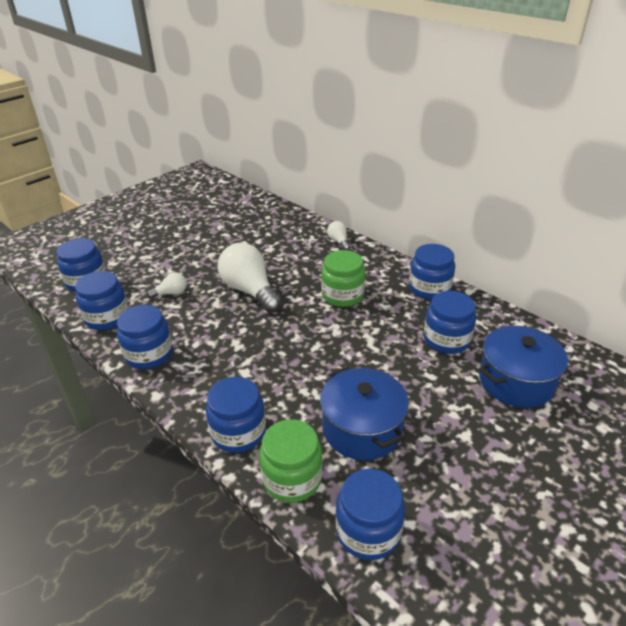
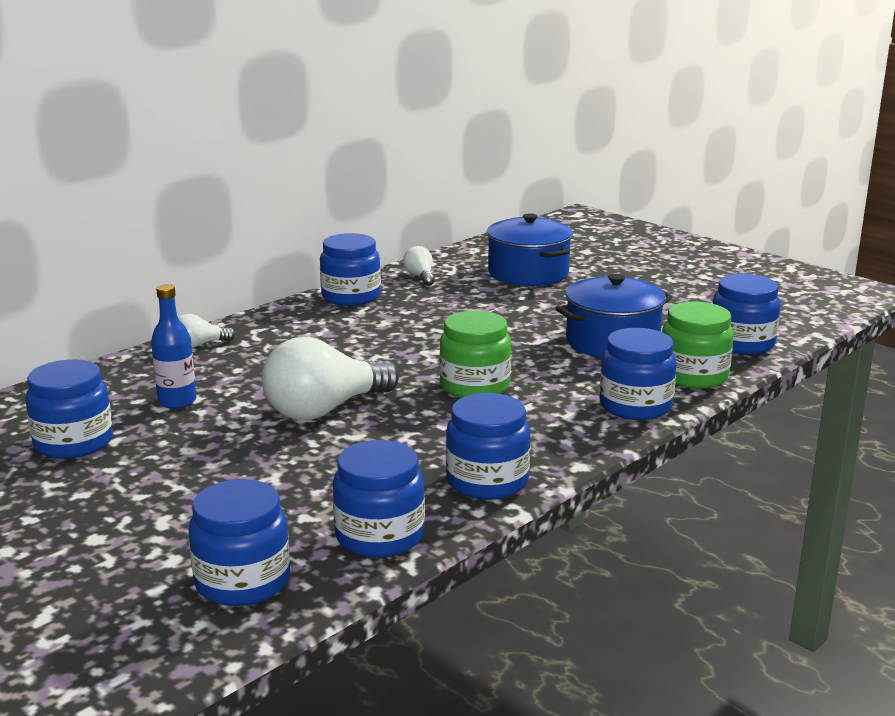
camera: 90 degrees left, 15 degrees down
white light bulb [147,272,187,298] -> white light bulb moved to [403,246,435,286]
green jar [321,250,365,307] -> green jar moved to [440,311,511,398]
blue jar [424,291,476,354] -> blue jar moved to [25,359,113,459]
none -> blue bottle [151,284,196,409]

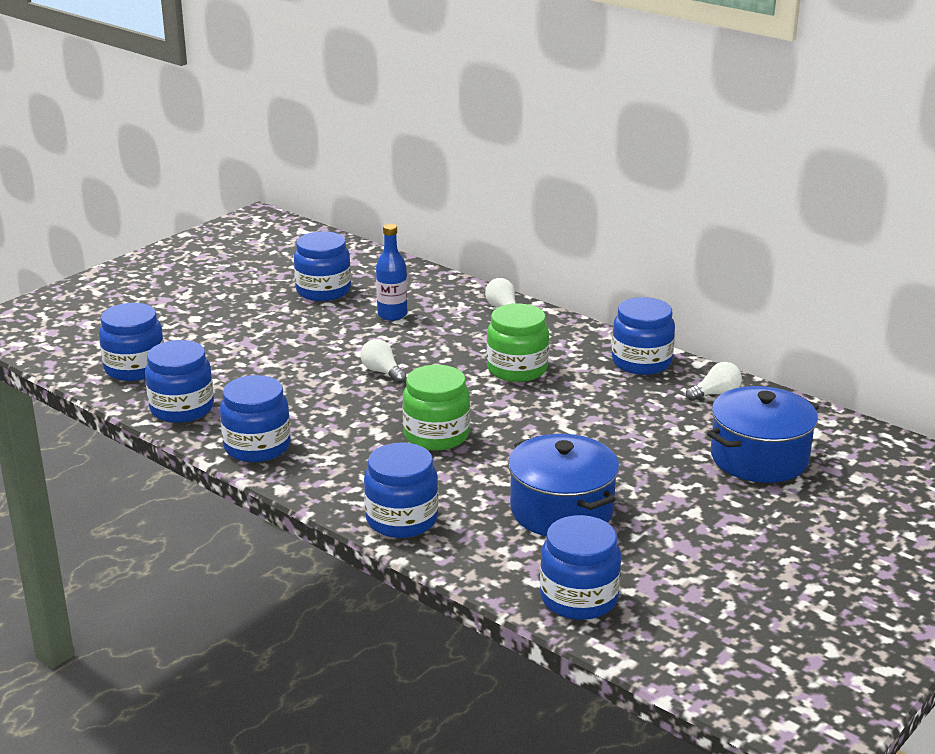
camera: 85 degrees right, 5 degrees up
white light bulb [262,337,399,420] -> white light bulb [361,339,406,383], size x0.47
green jar [662,302,734,388] -> green jar moved to [487,304,549,382]

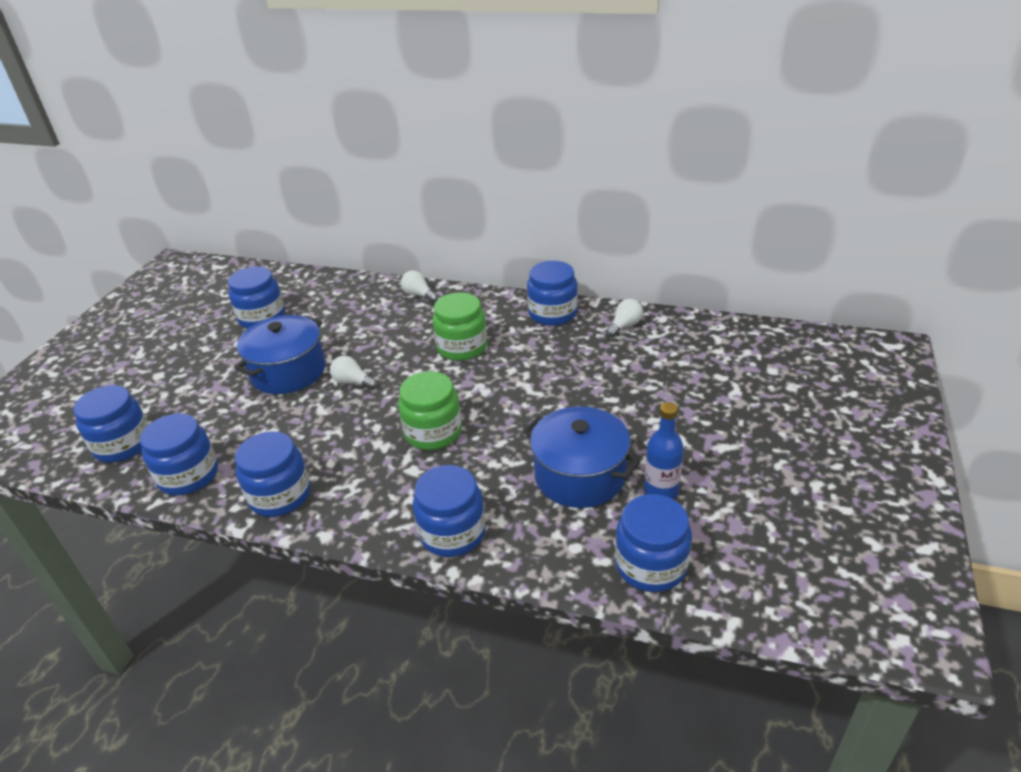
camera: 20 degrees left, 10 degrees up
blue bottle [376,224,407,321] -> blue bottle moved to [644,402,684,499]
blue pot [707,386,819,483] -> blue pot moved to [235,315,326,394]

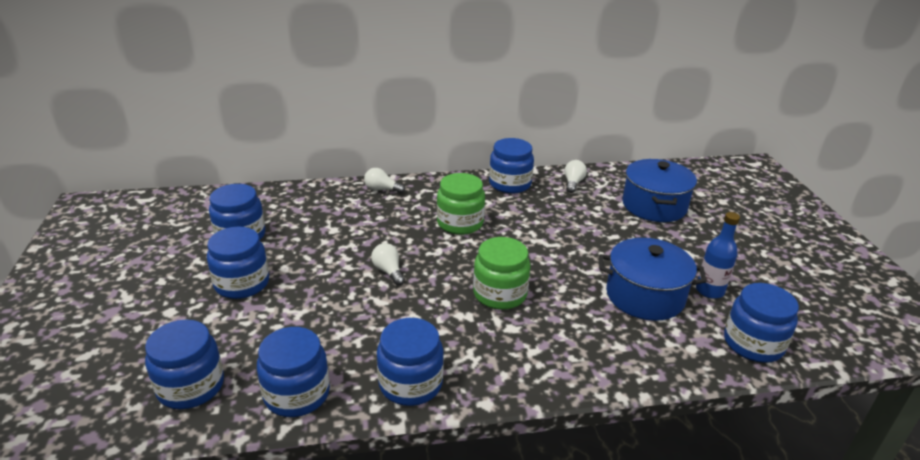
camera: 30 degrees left, 5 degrees down
blue pot [235,315,326,394] -> blue pot moved to [623,159,697,222]
white light bulb [330,356,378,389] -> white light bulb turned 60 degrees clockwise [371,243,405,286]
blue jar [413,465,486,557] -> blue jar moved to [207,227,269,299]

